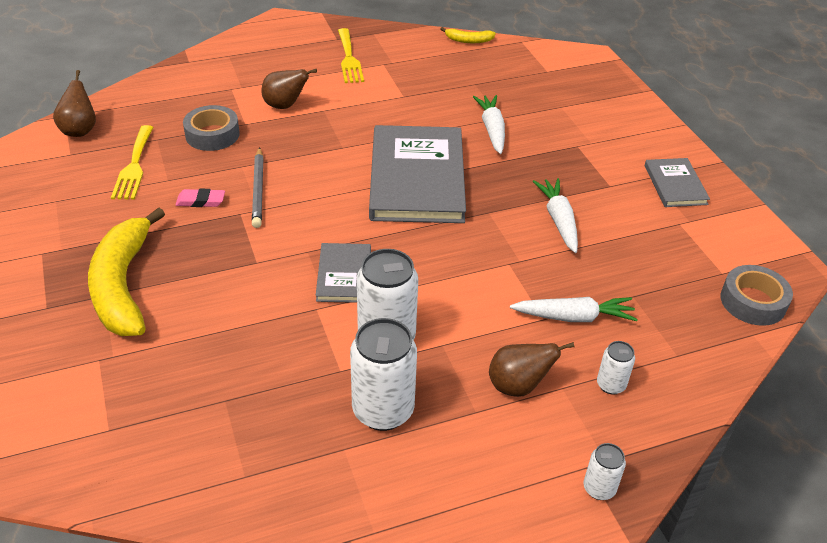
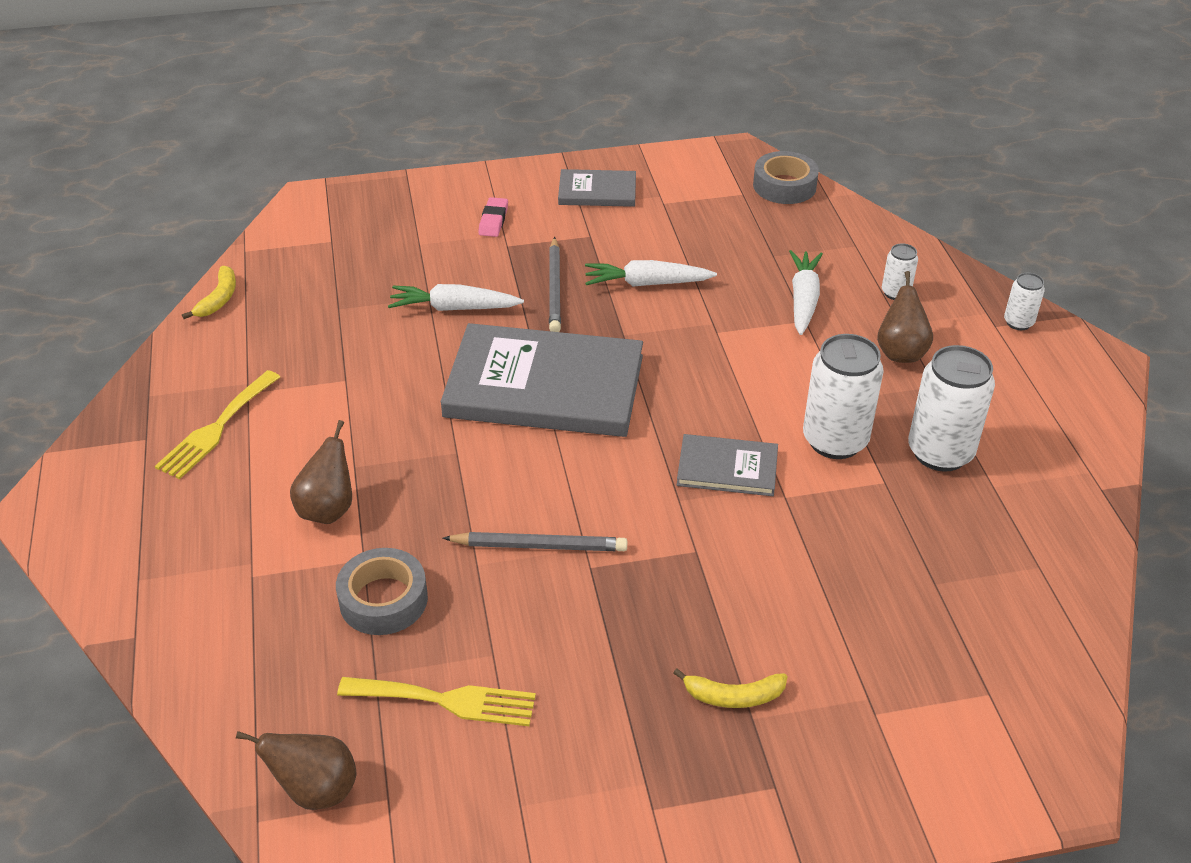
camera: 80 degrees left, 0 degrees up
yellow banana [88,208,165,336] -> yellow banana [673,668,788,708], size x0.44
pink eraser [176,189,225,207] -> pink eraser moved to [478,197,508,237]
yellow fork [338,28,364,83] -> yellow fork turned 120 degrees clockwise [155,370,280,479]
none -> grey pencil [549,237,561,332]

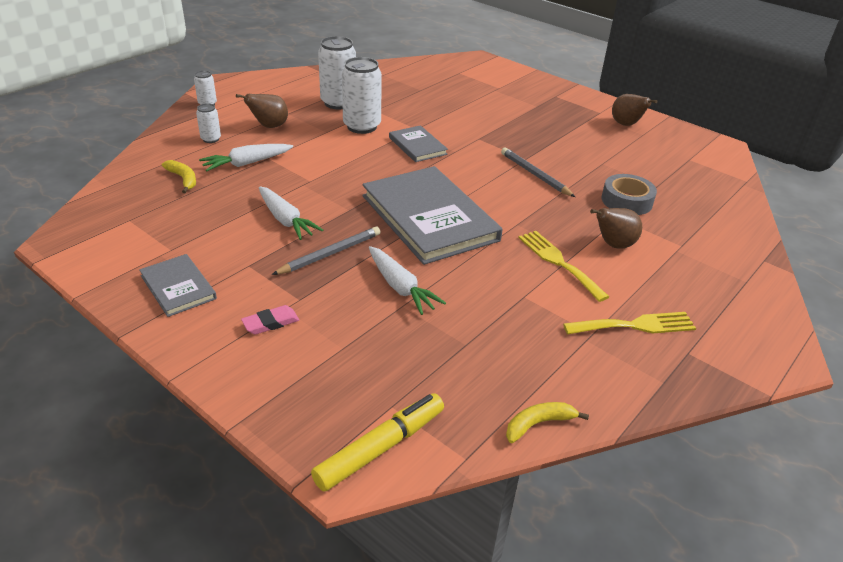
camera: 130 degrees left, 5 degrees down
brown pear [236,731,357,810] -> brown pear moved to [612,94,658,126]
yellow fork [337,677,536,726] -> yellow fork moved to [518,231,609,302]
yellow banana [673,668,788,708] -> yellow banana moved to [162,160,196,193]
grey tape [753,151,819,204] -> none
none -> yellow marker [311,393,444,492]

